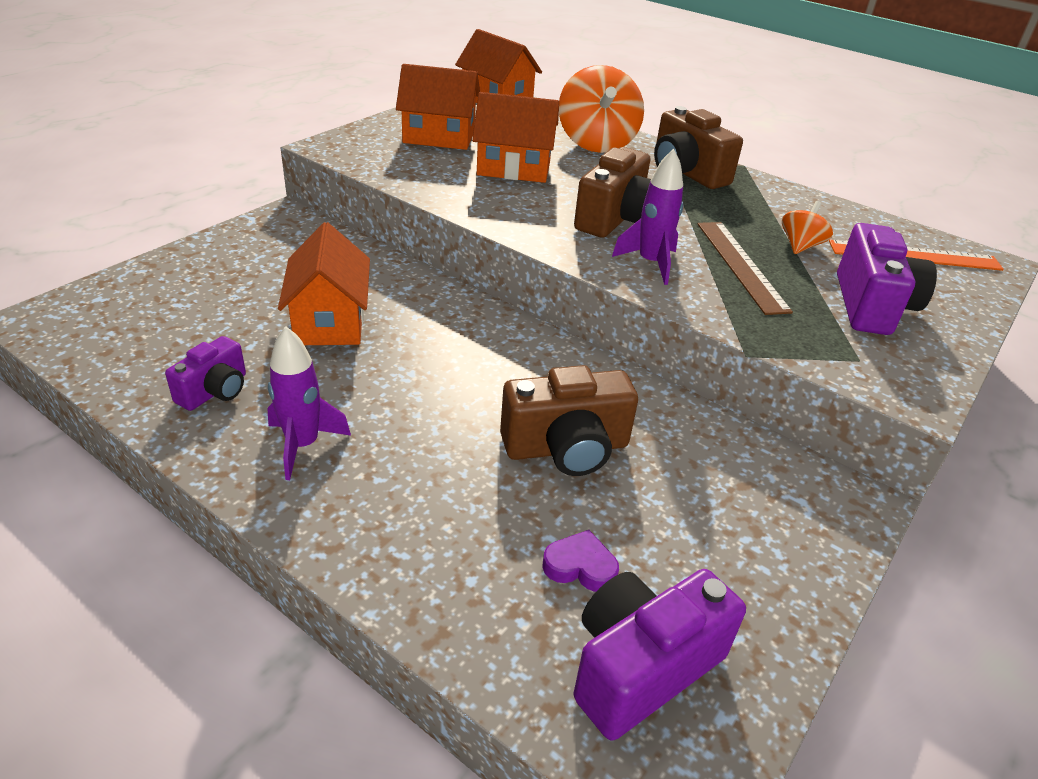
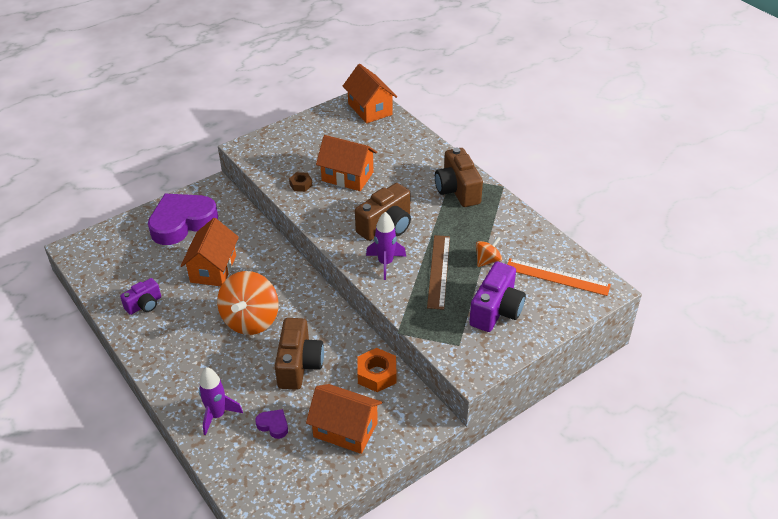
camera: 20 degrees right, 5 degrees up
purple rocket [267,326,351,480] -> purple rocket moved to [199,367,243,435]
orange house [396,64,480,150] -> orange house moved to [306,384,382,454]
brown camera [500,365,638,476] -> brown camera turned 90 degrees counterclockwise [275,318,324,390]
orange spinning top [559,65,644,153] -> orange spinning top moved to [217,271,279,335]
purple camera [574,569,746,741] -> none
none -> purple heart [148,194,218,245]
none -> brown nut [289,172,312,192]
none -> orange nut [357,348,397,392]

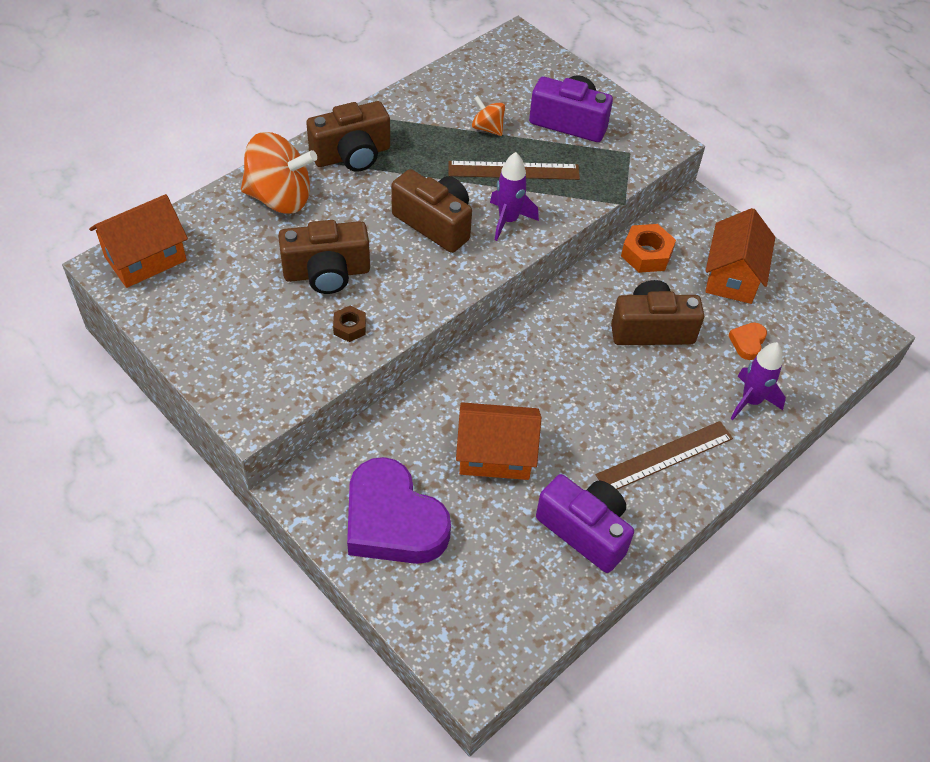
camera: 100 degrees left, 10 degrees up
purple camera [120,278,161,315] -> purple camera [536,474,634,573], size x1.64
orange spinning top [217,271,279,335] -> orange spinning top moved to [241,132,317,214]
purple heart [255,409,288,439] -> orange heart [728,322,767,360]
orange house [316,135,377,191] -> brown camera [278,220,370,294]
orange ruler [507,258,611,296] -> none
none -> brown ruler [596,421,733,489]

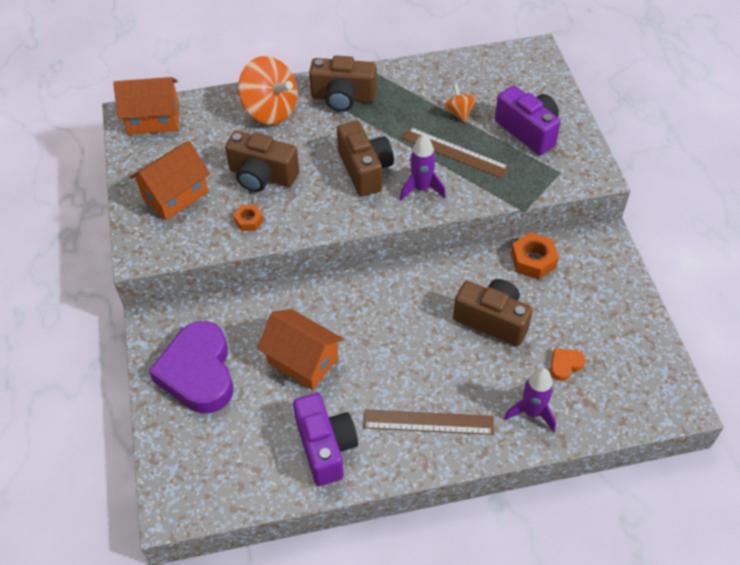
camera: 35 degrees right, 0 degrees up
brown nut [333,306,366,342] -> orange nut [233,205,264,231]
orange house [705,208,775,304] -> orange house moved to [130,141,210,220]

